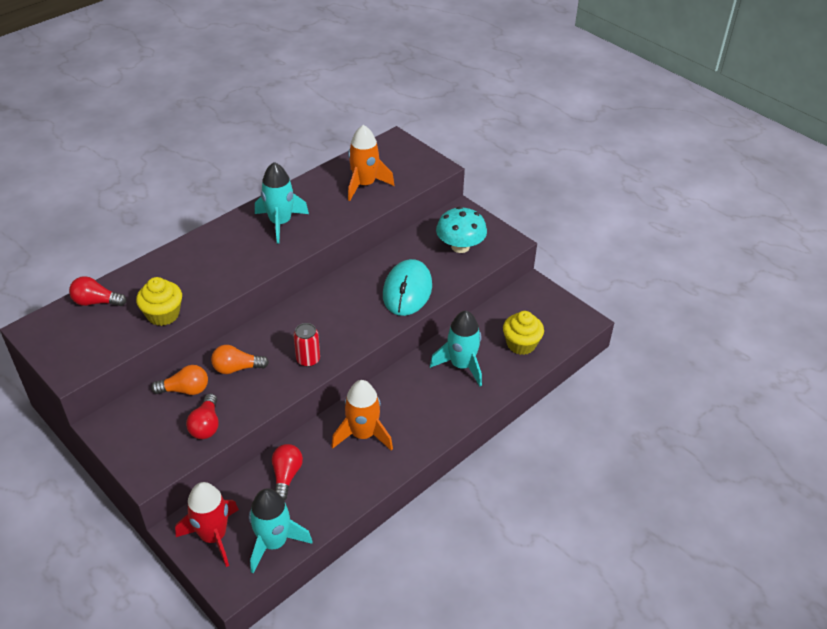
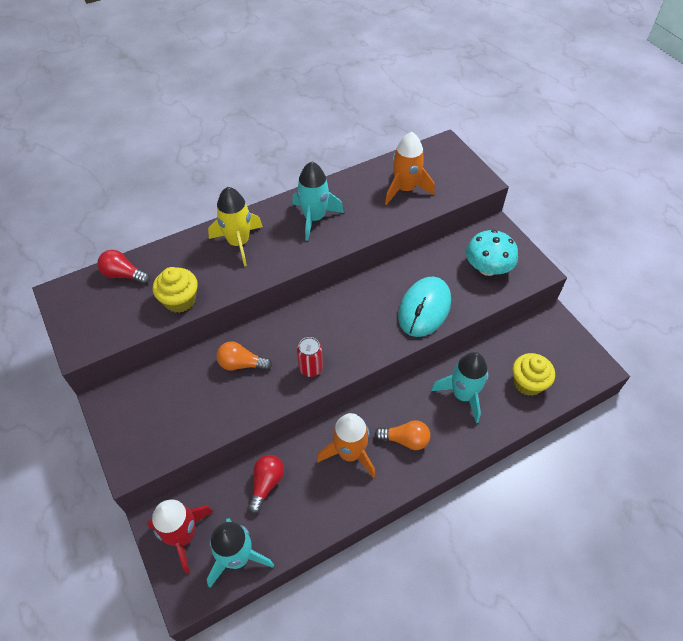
camera: 15 degrees right, 10 degrees up
orange light bulb [151,365,208,395] -> orange light bulb moved to [374,420,430,450]
red light bulb [186,394,219,439] -> none
none -> yellow rocket [208,187,263,266]

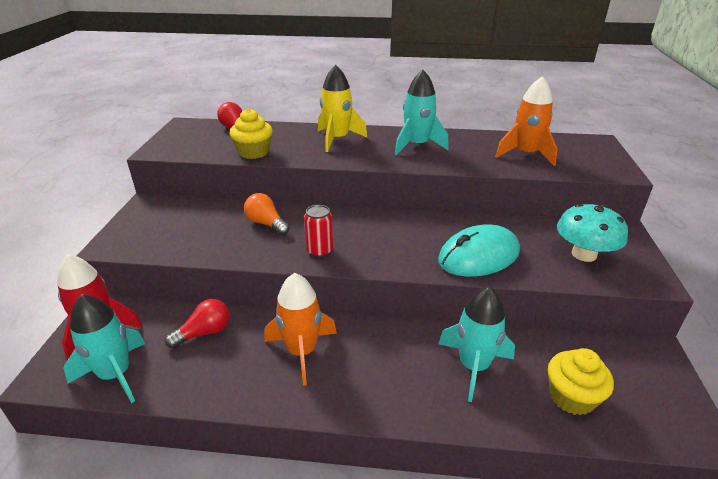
camera: 35 degrees right, 20 degrees down
orange light bulb [374,420,430,450] -> none

